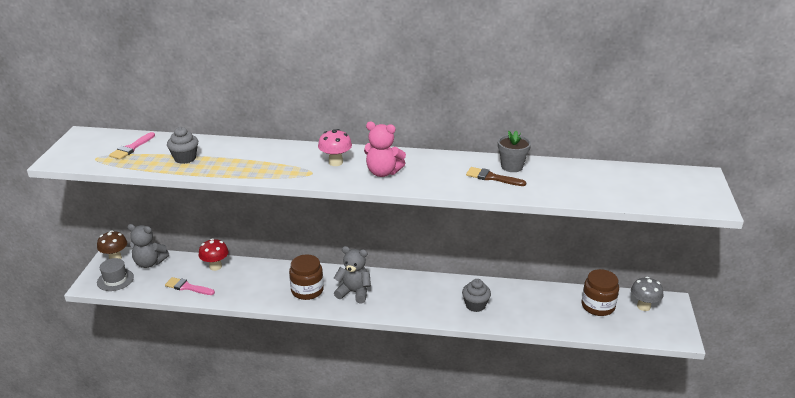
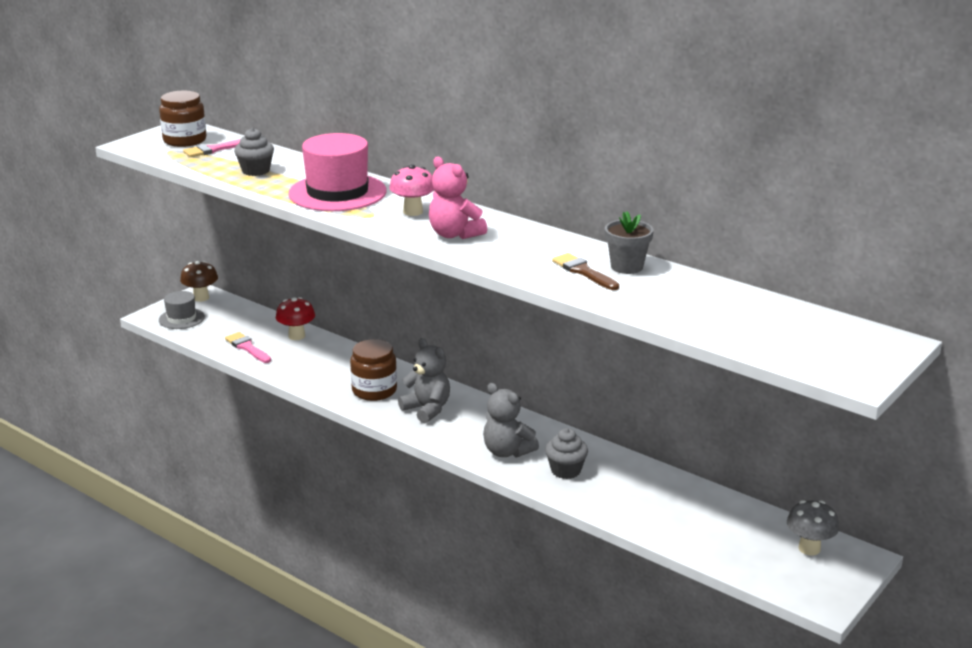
camera: 30 degrees right, 5 degrees down
grey teddy bear [127,224,169,268] -> grey teddy bear moved to [483,383,539,457]
brown jar [582,269,619,316] -> brown jar moved to [159,91,206,147]
none -> pink hat [288,133,387,211]

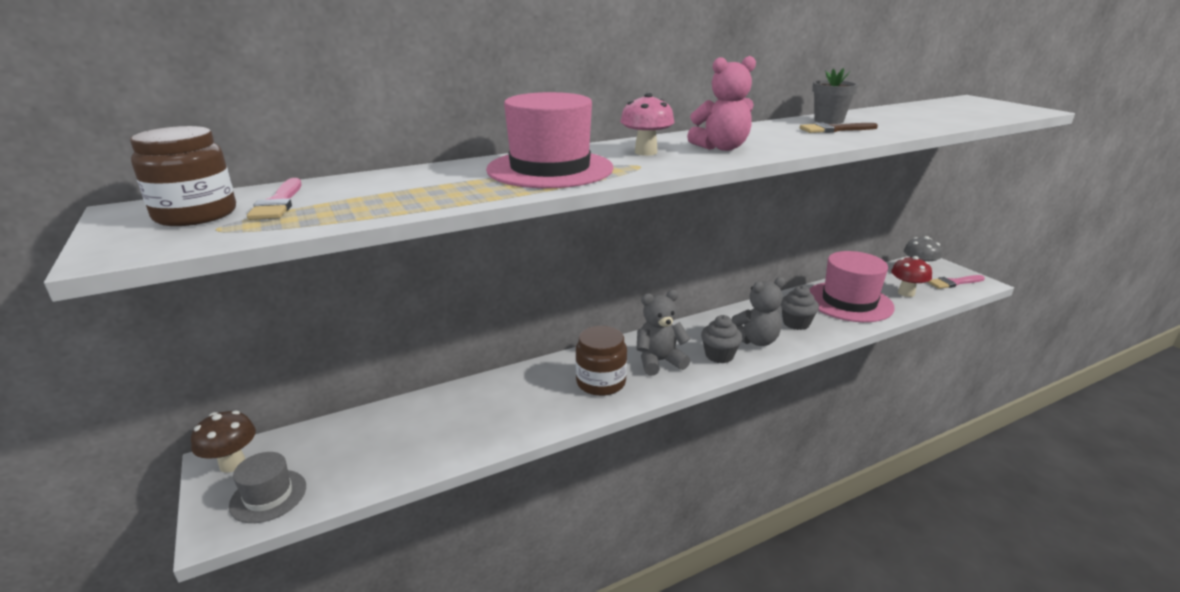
camera: 65 degrees left, 0 degrees up
pink brush [225,332,271,363] -> pink brush moved to [928,275,985,289]
grey cupcake [234,128,274,176] -> grey cupcake moved to [701,315,743,363]
red mushroom [276,297,315,340] -> red mushroom moved to [891,256,932,297]
none -> pink hat [809,251,895,322]

